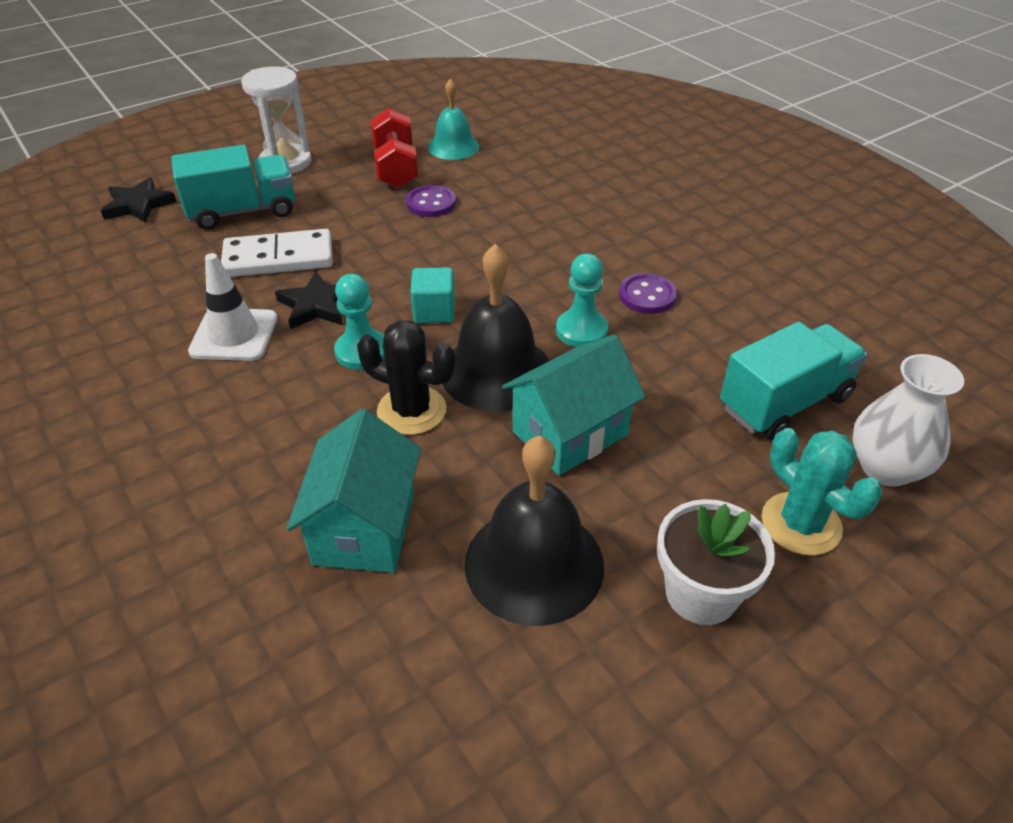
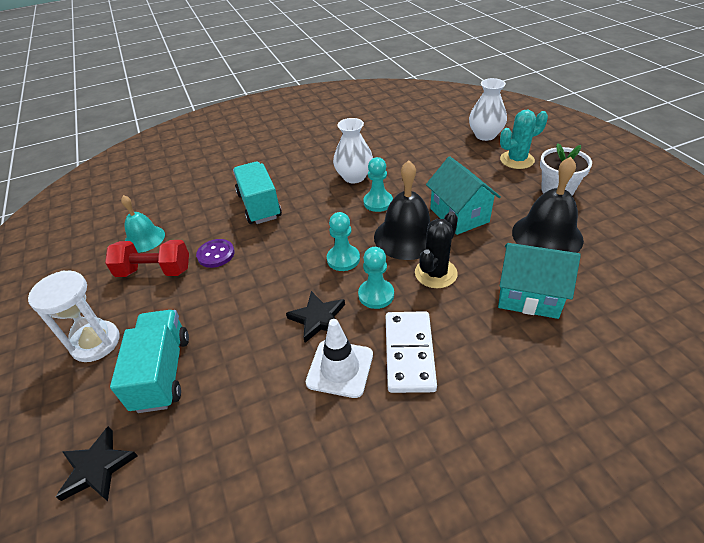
camera: 75 degrees left, 0 degrees up
white domino [221,229,333,277] -> white domino moved to [386,311,437,393]
turquoise cube [410,267,455,323] -> turquoise pawn [327,212,360,271]
purple button [619,273,677,314] -> white vase [333,118,373,183]
turquoise truck [720,322,868,440] -> turquoise truck moved to [233,162,282,224]

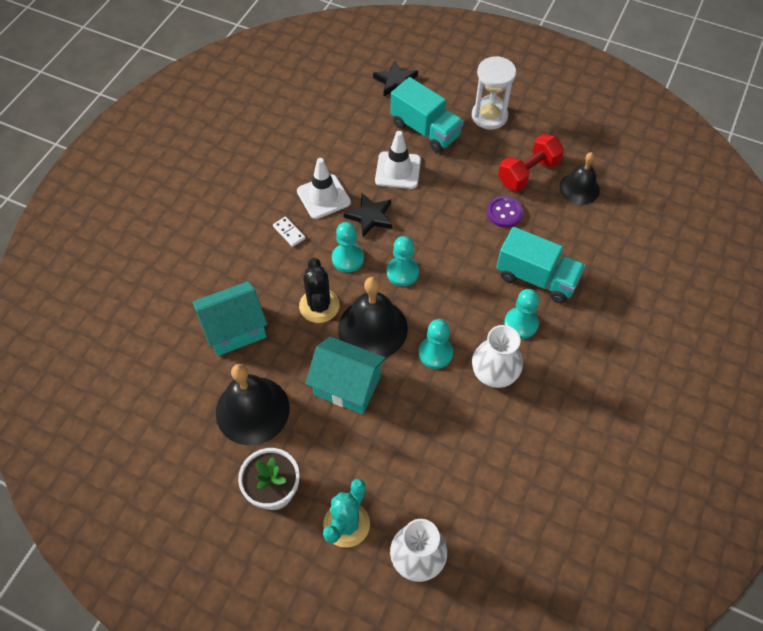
camera: 135 degrees right, 15 degrees up
turquoise bell [121,195,165,253] -> black bell [560,152,600,204]
white domino [386,311,437,393] -> white domino [273,216,305,247], size x0.47
none -> white traffic cone [375,131,421,189]
none -> turquoise pawn [504,289,539,339]

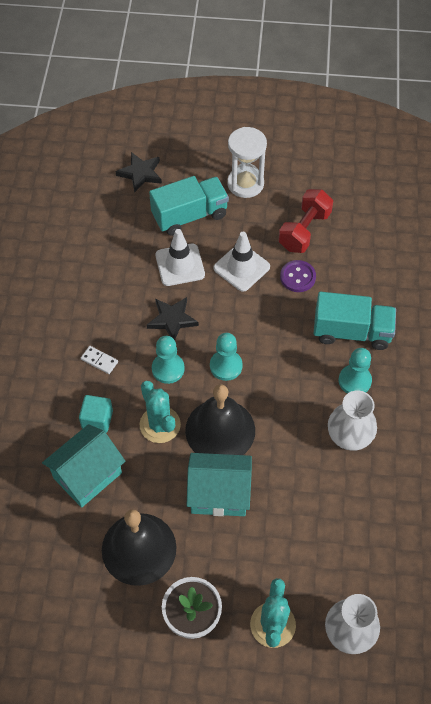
camera: 20 degrees left, 0 degrees up
white traffic cone [297,158,351,219] -> white traffic cone moved to [213,232,270,292]
black cactus [299,258,339,323] -> turquoise cactus [140,381,181,443]
turquoise truck [391,77,464,153] -> turquoise truck turned 45 degrees counterclockwise [149,176,229,236]
turquoise pawn [419,319,453,369] -> none
black bell [560,152,600,204] -> none
none -> turquoise cube [79,395,113,433]

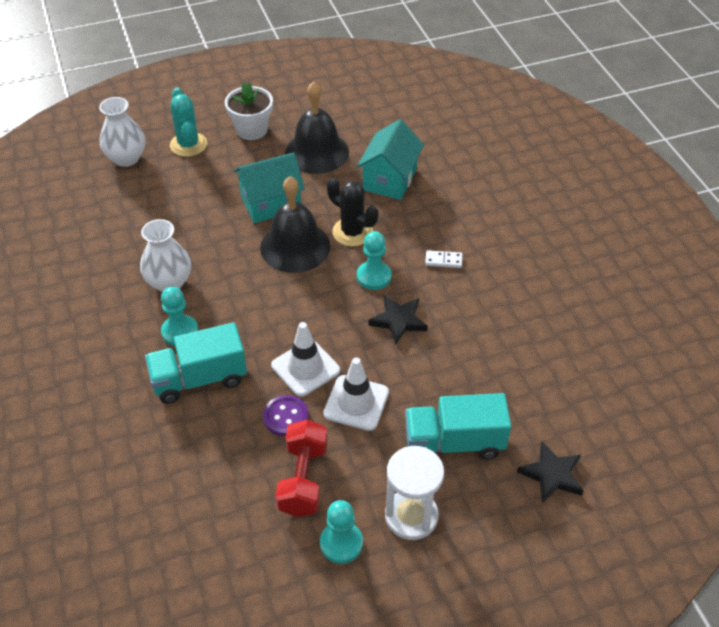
camera: 155 degrees right, 10 degrees down
turquoise cube [79,395,113,433] -> none
turquoise cactus [140,381,181,443] -> black cactus [327,178,378,246]
turquoise truck [149,176,229,236] -> turquoise truck turned 45 degrees clockwise [405,393,511,460]
white traffic cone [155,229,205,286] -> white traffic cone moved to [271,322,340,397]
turquoise pawn [210,333,243,381] -> turquoise pawn moved to [320,500,363,564]

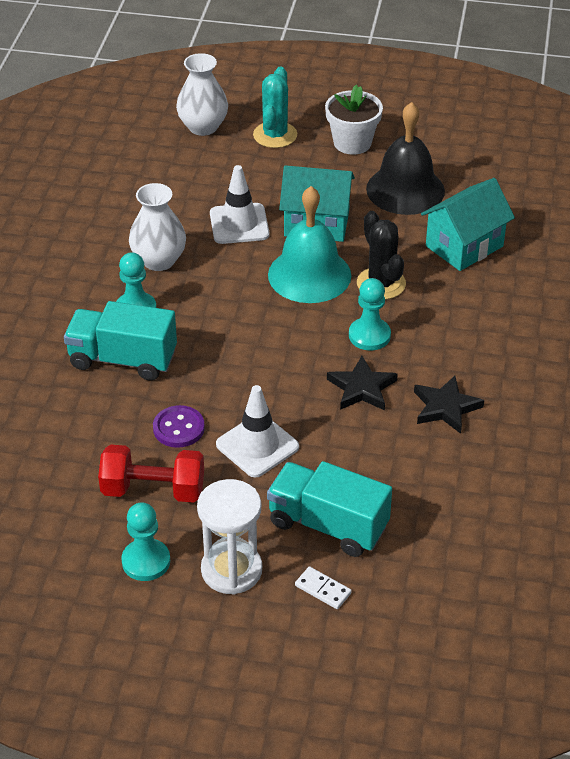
camera: 30 degrees right, 5 degrees down
black bell [260,176,330,273] -> turquoise bell [268,186,351,303]
white traffic cone [271,322,340,397] -> white traffic cone moved to [210,165,269,244]
red dumbbell [275,419,328,517] -> red dumbbell turned 60 degrees clockwise [98,445,204,503]
white domino [425,250,463,268] -> white domino moved to [295,566,352,609]
black star [517,441,583,503] -> black star moved to [414,376,484,434]

